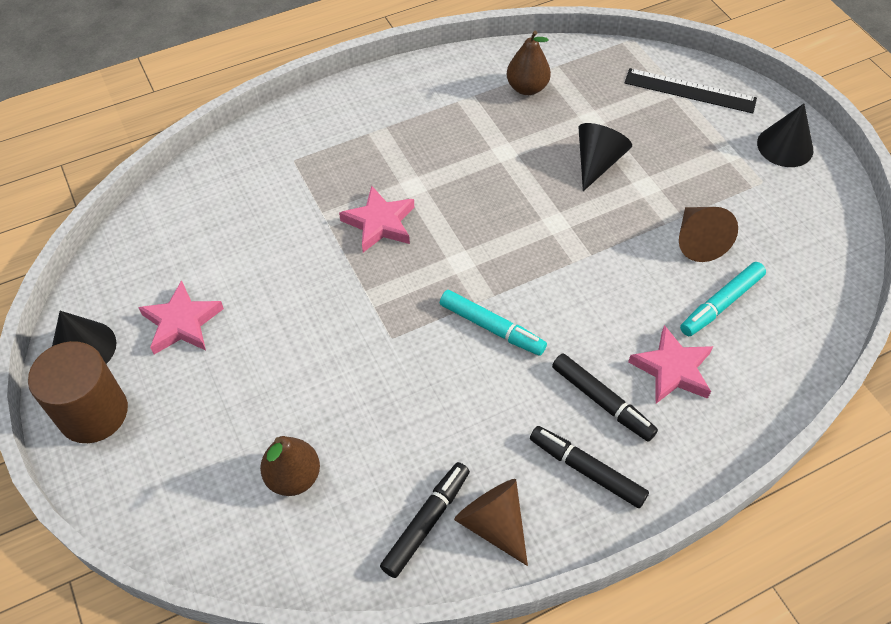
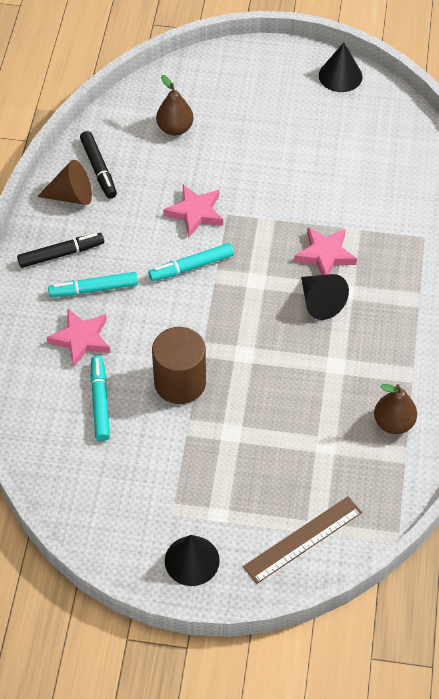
camera: 125 degrees right, 0 degrees up
brown cylinder [28,341,128,443] -> brown cylinder moved to [152,327,206,404]
pink star [138,280,224,354] -> pink star moved to [163,185,223,237]
black marker [552,353,658,441] -> turquoise marker [48,272,138,297]
black cone [578,123,632,191] -> black cone moved to [301,274,349,320]
black ruler [625,68,757,113] -> brown ruler [243,497,362,584]
brown cone [679,207,738,262] -> none

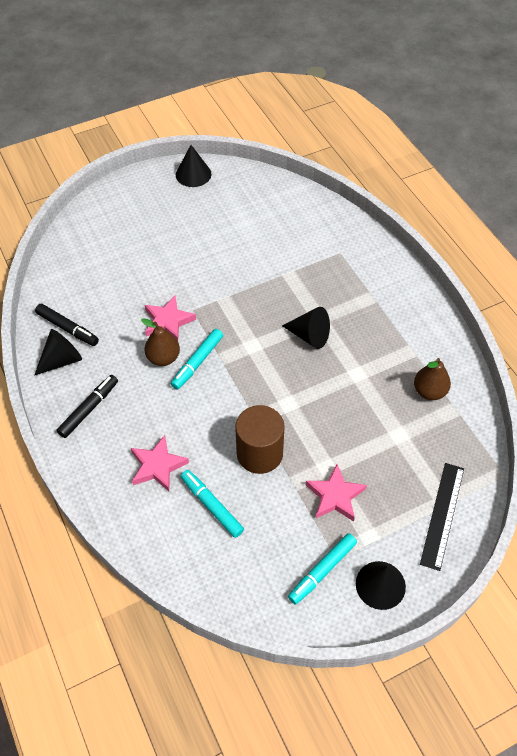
camera: 35 degrees left, 0 degrees up
brown cone [37,160,92,205] -> black cone [34,329,82,376]
turquoise marker [48,272,138,297] -> turquoise marker moved to [288,533,357,605]
brown pear [156,75,193,136] -> brown pear moved to [141,318,180,366]
brown ruler [243,497,362,584] -> black ruler [420,463,464,571]
pink star [294,227,357,275] -> pink star moved to [306,464,367,522]

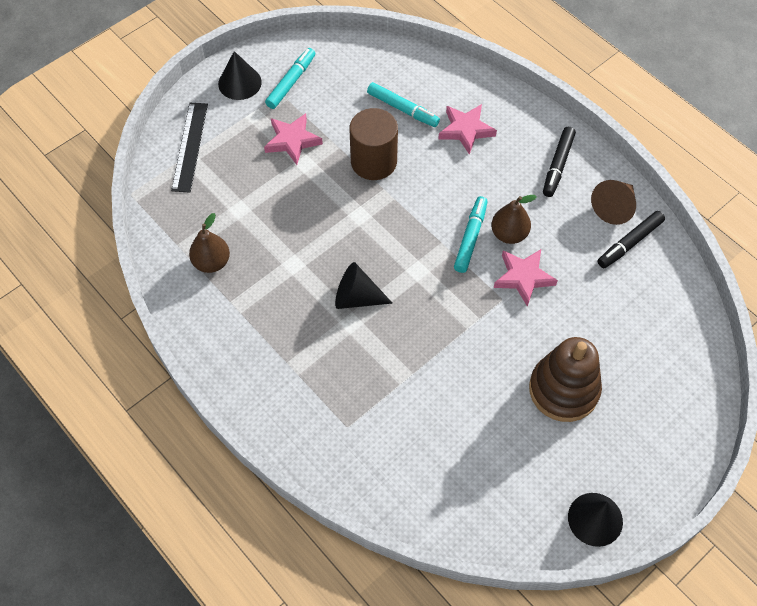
camera: 165 degrees right, 5 degrees up
black cone [34,329,82,376] -> brown cone [591,180,636,225]
black marker [35,304,99,346] -> black marker turned 60 degrees counterclockwise [597,211,665,268]
none -> brown stacking toy [529,337,602,422]

